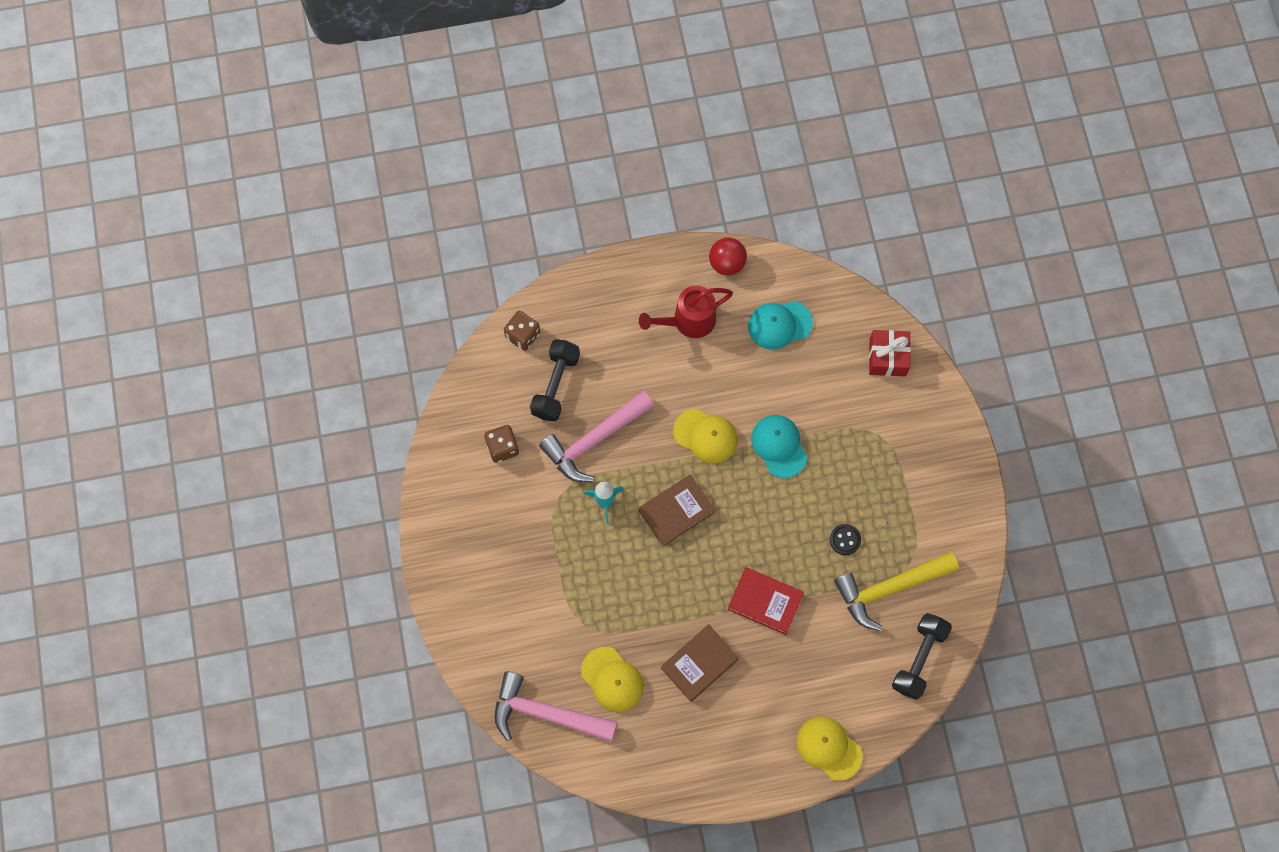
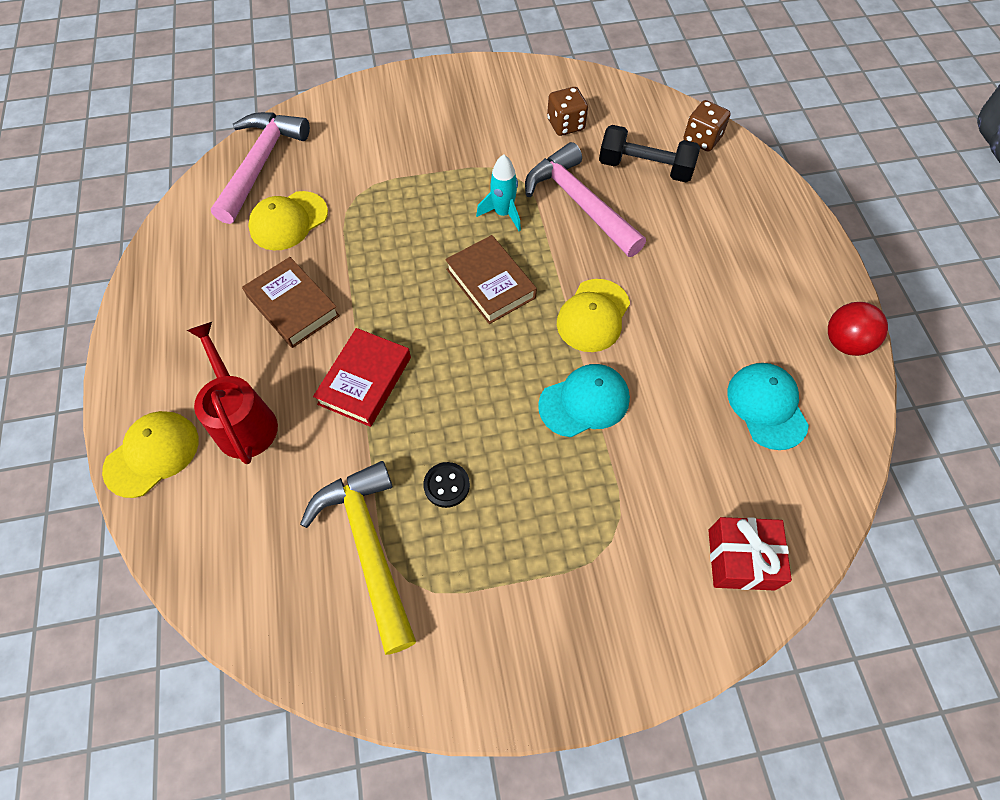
camera: 90 degrees right, 10 degrees down
red watering can [639,286,733,338] -> red watering can moved to [187,322,278,464]
black dumbbell [892,613,952,700] -> none

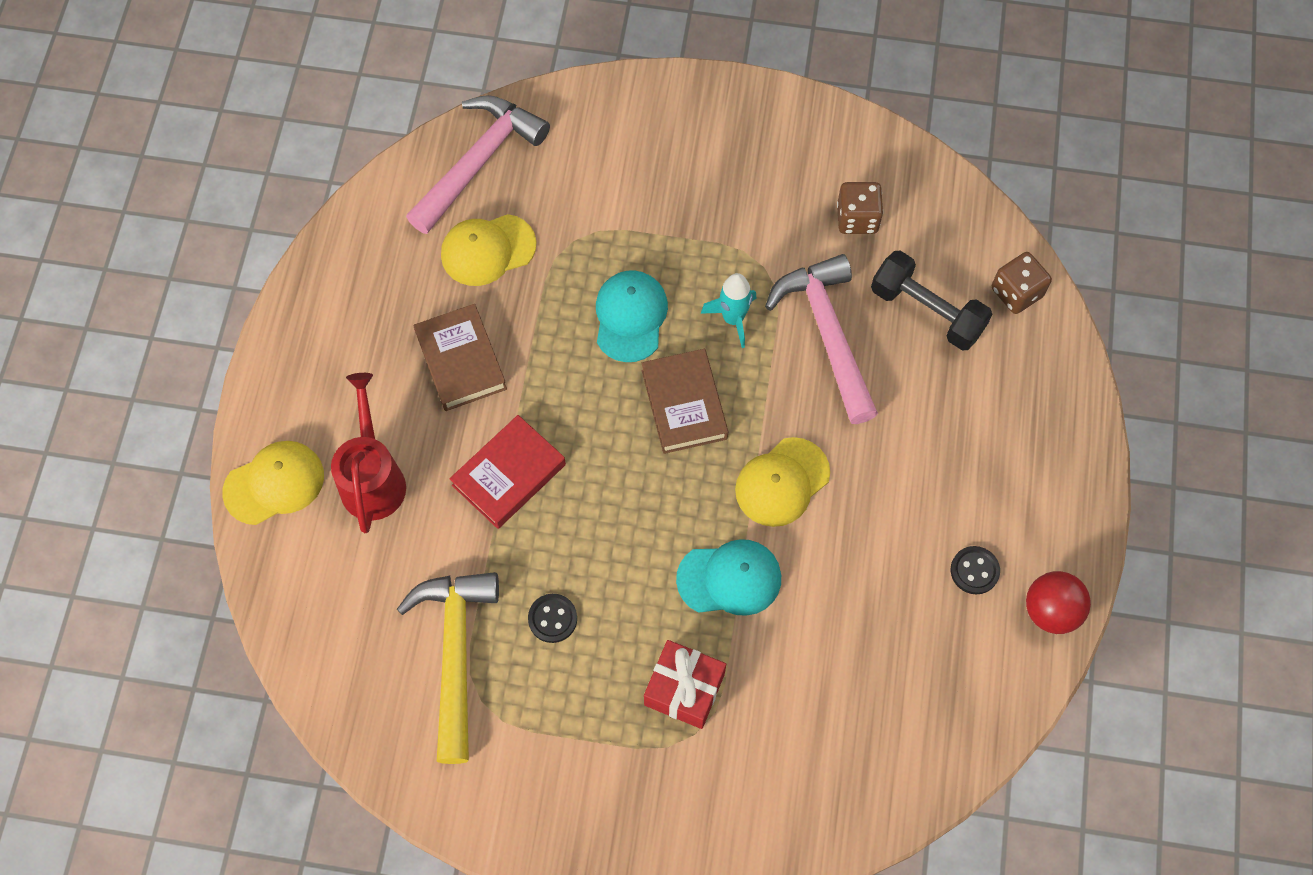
camera: 20 degrees right, 5 degrees up
red gift [708,517,792,591] -> red gift moved to [644,640,726,729]
turquoise cap [727,363,809,450] -> turquoise cap moved to [596,270,668,362]
none -> black button [950,546,1000,595]

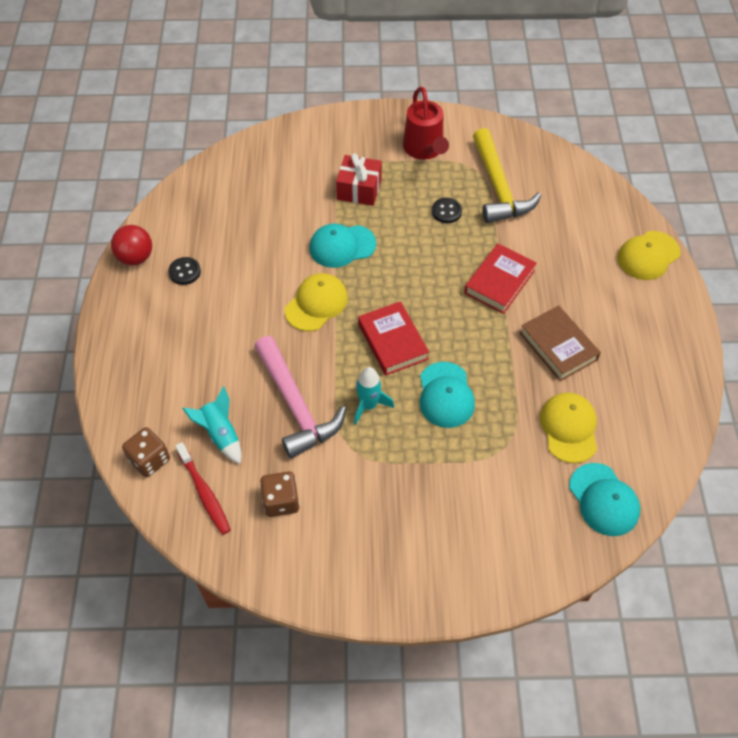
camera: 170 degrees right, 10 degrees down
red watering can [331,373,406,533] -> red watering can moved to [403,86,449,160]
pink hammer [406,95,550,234] -> turquoise cap [569,463,640,536]
yellow cap [441,214,536,286] -> yellow cap turned 60 degrees counterclockwise [540,392,597,463]
brown book [641,349,728,454] -> red book [358,301,429,376]
black dumbbell [871,251,992,350] -> turquoise rocket [182,386,241,464]
none -> red toothbrush [175,442,231,535]

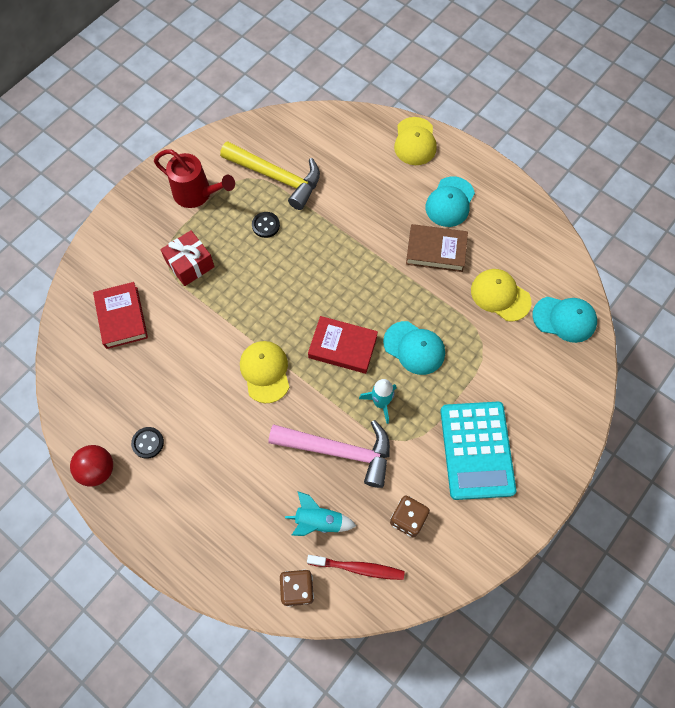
camera: 50 degrees left, 10 degrees up
turquoise cap [309,223,376,268] -> turquoise cap moved to [425,176,475,227]
red book [464,244,537,314] -> red book moved to [93,282,148,349]
none -> turquoise calculator [440,402,516,500]

